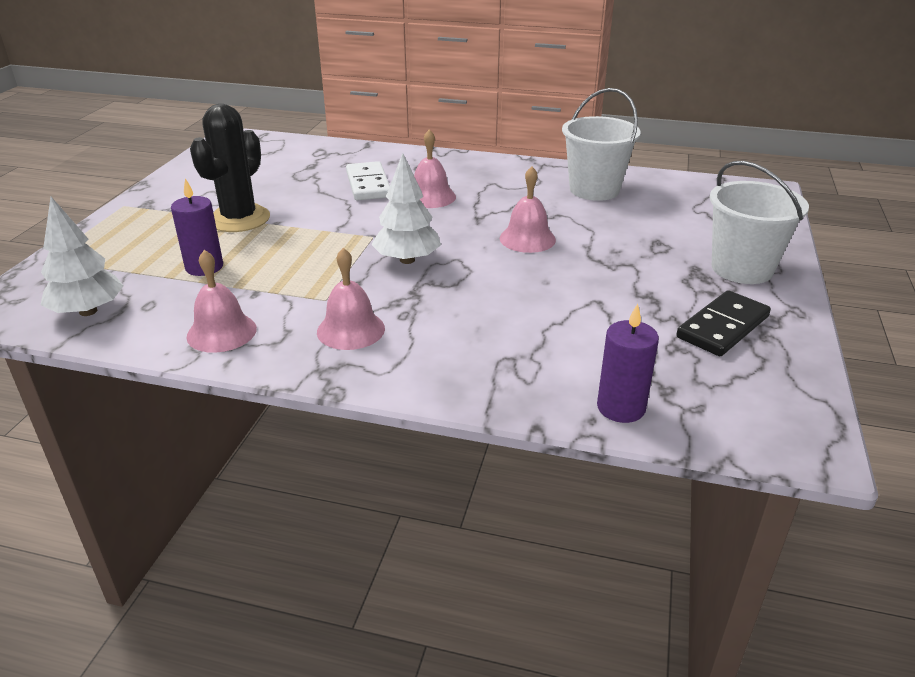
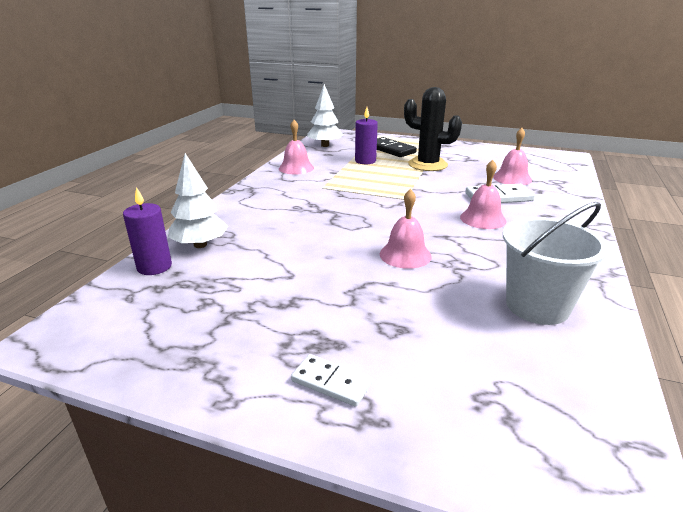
camera: 95 degrees right, 5 degrees down
pink bell [317,248,385,350] -> pink bell moved to [493,128,532,185]
white tree [371,153,441,264] -> white tree moved to [168,153,228,248]
black domino [676,290,771,356] -> black domino moved to [377,137,417,157]
white bucket [710,161,809,284] -> white domino [291,354,372,407]

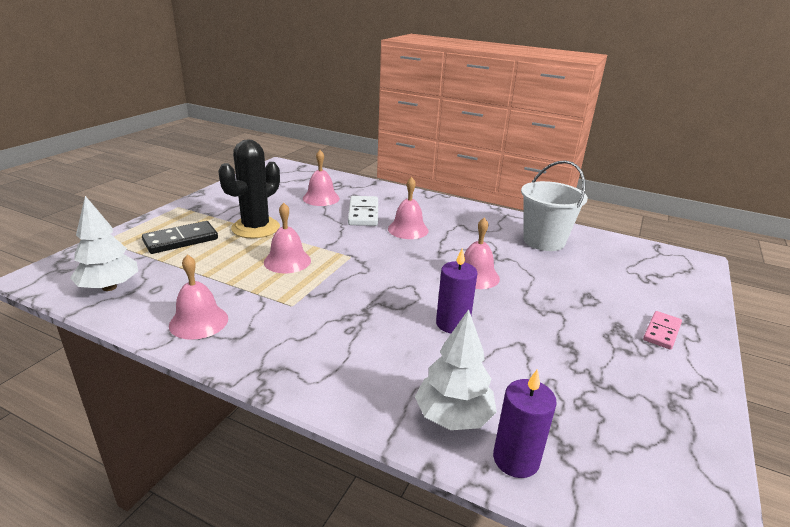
camera: 85 degrees left, 0 degrees up
white domino [291,354,372,407] -> pink domino [643,311,682,350]
purple candle [355,107,378,164] -> purple candle moved to [436,248,477,333]
none -> pink bell [264,203,311,273]

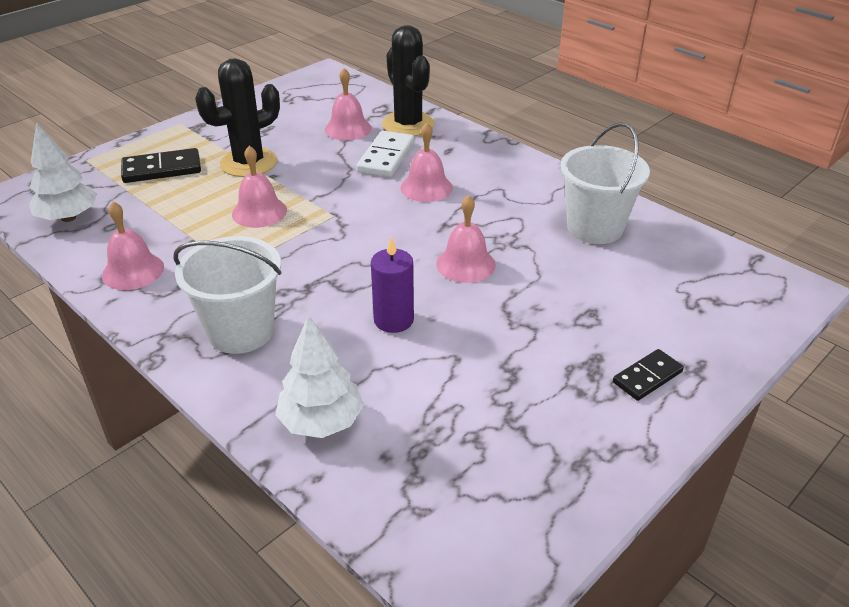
camera: 20 degrees right, 10 degrees up
purple candle [493,369,557,478] -> none
pink domino [643,311,682,350] -> black domino [613,349,684,401]
none -> white bucket [173,236,282,354]
none -> black cactus [382,25,435,136]

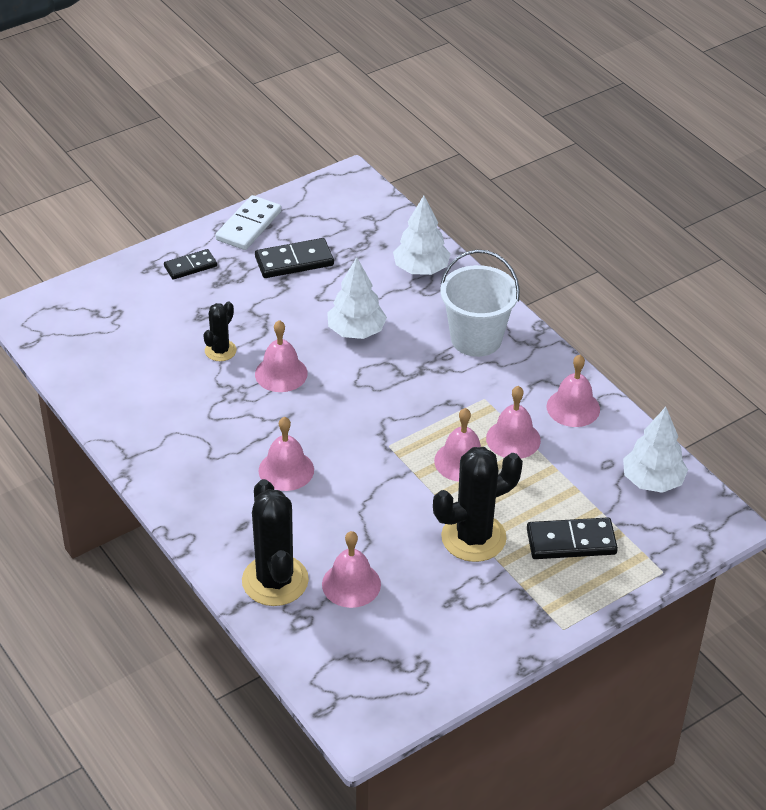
camera: 170 degrees left, 5 degrees up
white domino [357,131,414,177] -> white domino moved to [216,195,281,250]
purple candle [371,237,414,333] -> white tree [327,257,387,339]
white bucket [560,122,650,244] -> none
none -> black cactus [203,302,237,361]
none -> black domino [255,238,334,278]
none -> pink bell [486,386,541,459]

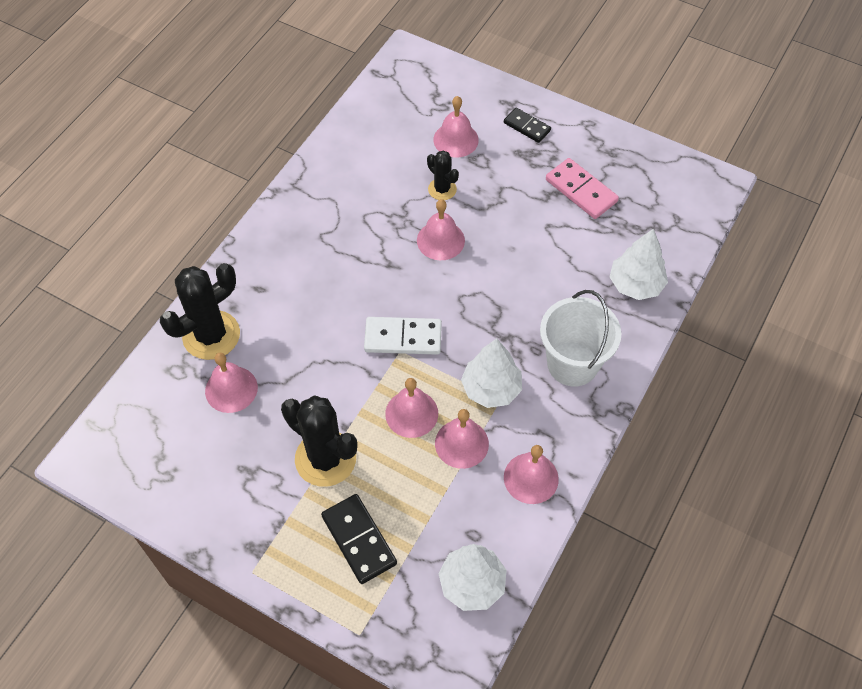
camera: 65 degrees right, 15 degrees up
black cactus [203,302,237,361] -> black cactus turned 45 degrees clockwise [427,151,459,200]
white domino [216,195,281,250] -> white domino moved to [364,317,442,355]
black domino [255,238,334,278] -> pink domino [546,158,619,219]
pink bell [259,417,314,491] -> pink bell moved to [433,96,479,157]
white tree [327,257,387,339] -> white tree moved to [461,339,522,408]

